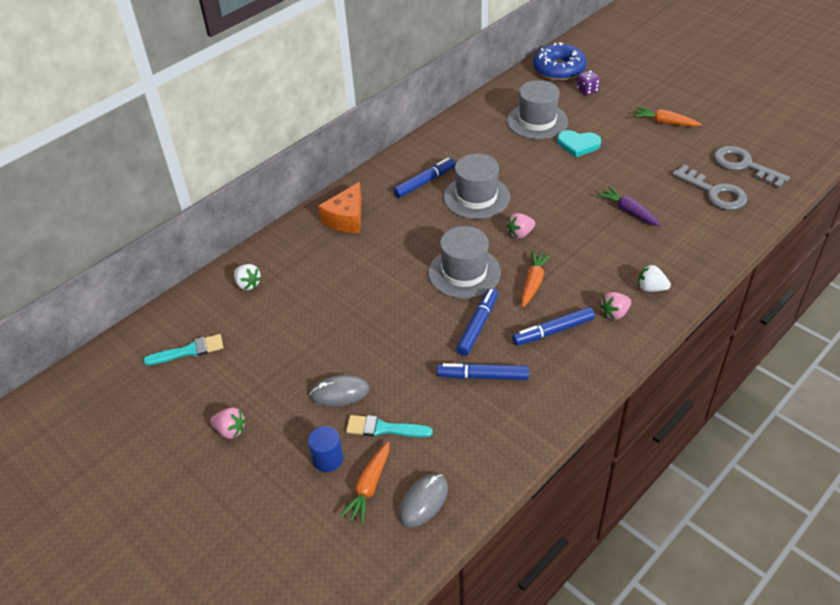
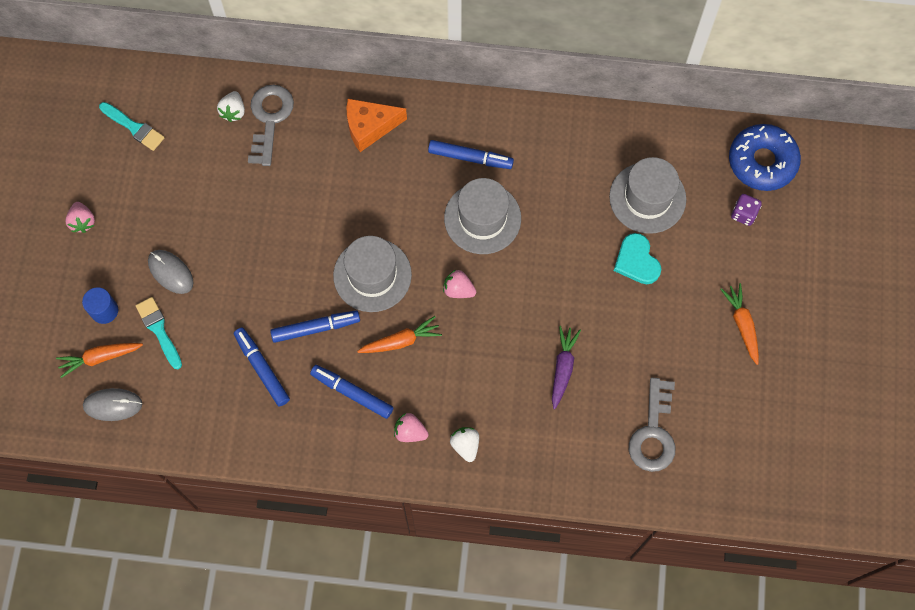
camera: 50 degrees right, 25 degrees up
grey key [713,146,790,189] -> grey key moved to [248,85,294,166]

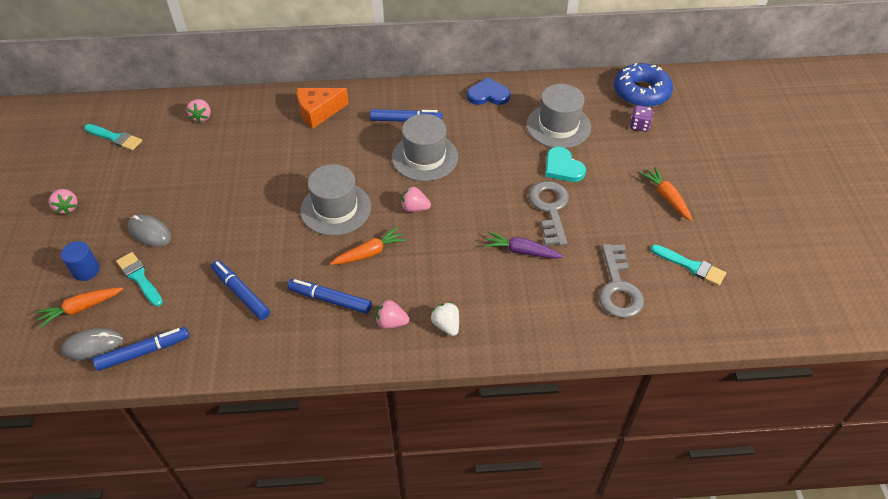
camera: 10 degrees left, 20 degrees down
white strawberry [217,91,245,122] -> pink strawberry [186,99,211,123]
grey key [248,85,294,166] -> grey key moved to [528,181,569,246]
blue marker [270,310,360,343] -> blue marker moved to [93,327,189,371]
purple carrot [552,326,581,409] -> purple carrot turned 75 degrees counterclockwise [484,231,564,259]
none -> blue heart [467,77,510,105]
none -> turquoise brush [651,244,726,286]

